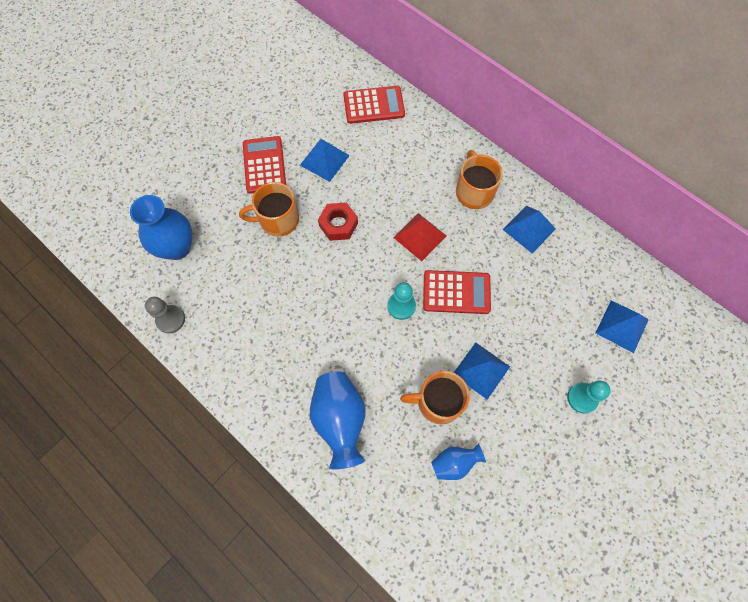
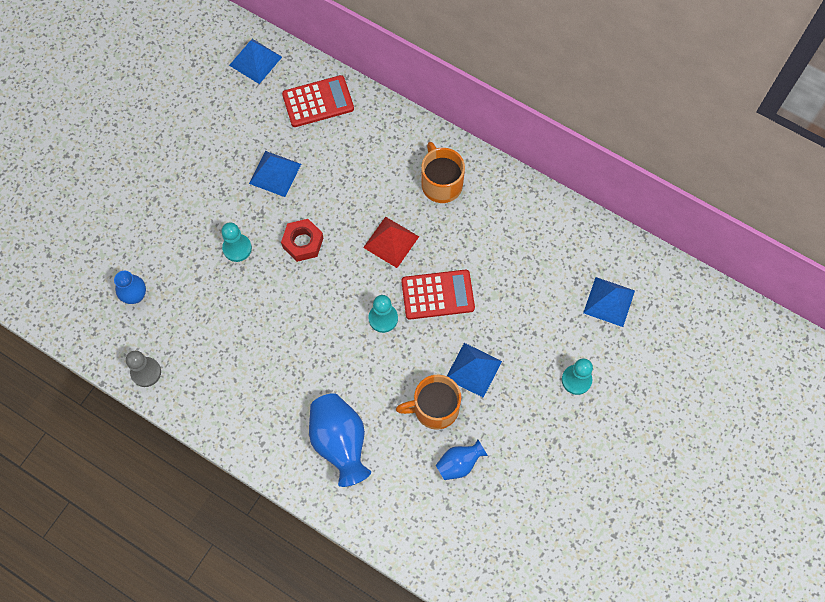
camera: 10 degrees left, 0 degrees up
blue vase [130,195,193,260] -> blue vase [114,271,146,304], size x0.57
orange mug [239,182,299,237] -> turquoise pawn [221,222,252,262]
red calculator [243,136,286,194] -> none
blue pyramid [502,206,556,253] -> blue pyramid moved to [229,39,282,84]

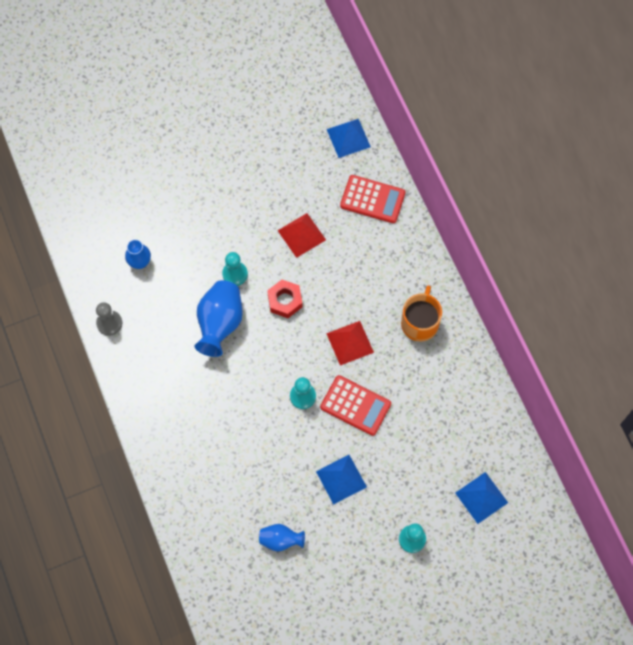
camera: 35 degrees right, 0 degrees up
blue pyramid [249,151,301,197] -> red pyramid [277,213,326,258]
blue vase [309,393,371,487] -> blue vase moved to [195,280,243,357]
orange mug [396,375,461,430] -> none

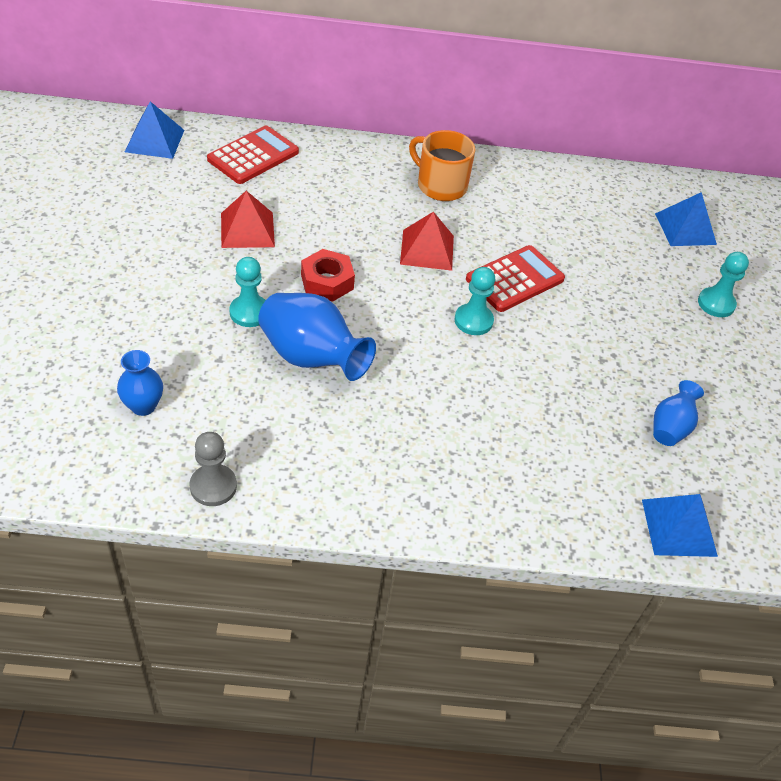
camera: 70 degrees left, 20 degrees down
blue pyramid [316,455,367,505] -> blue pyramid moved to [642,494,718,557]

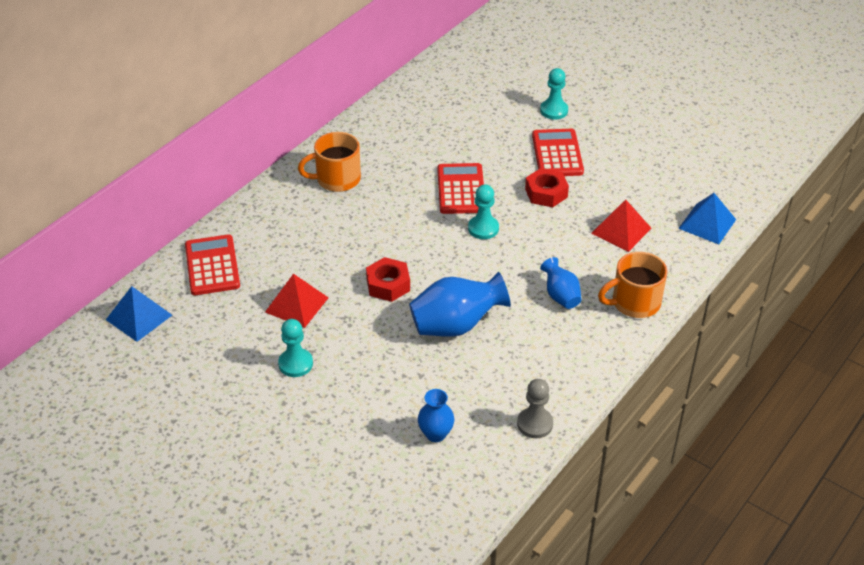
camera: 50 degrees left, 5 degrees down
turquoise pawn [229,257,266,327] -> turquoise pawn moved to [278,319,313,377]
red pyramid [400,212,454,271] -> red pyramid moved to [591,200,651,252]
blue vase [653,380,704,446] -> blue vase moved to [540,257,582,309]
blue pyramid [655,192,717,246] -> none
none -> red nut [525,168,569,207]
none -> red calculator [532,129,584,176]
none -> orange mug [598,252,668,318]

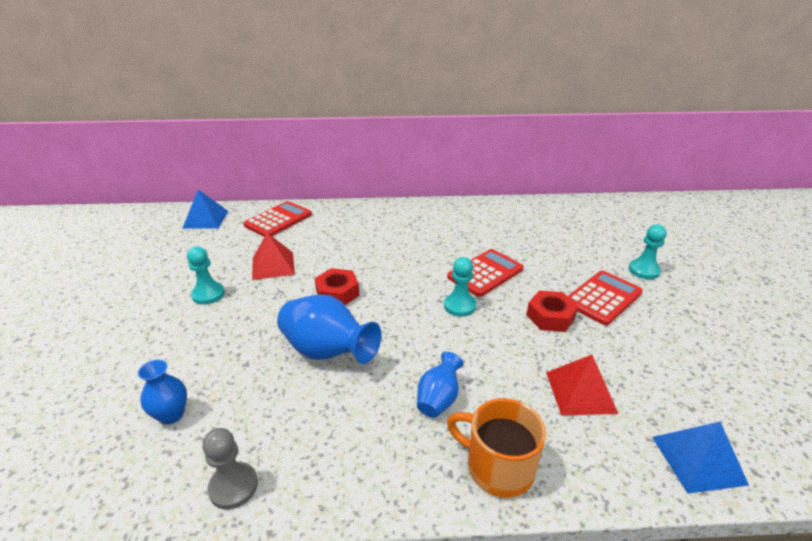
camera: 50 degrees right, 10 degrees down
orange mug [298,132,361,192] -> none

